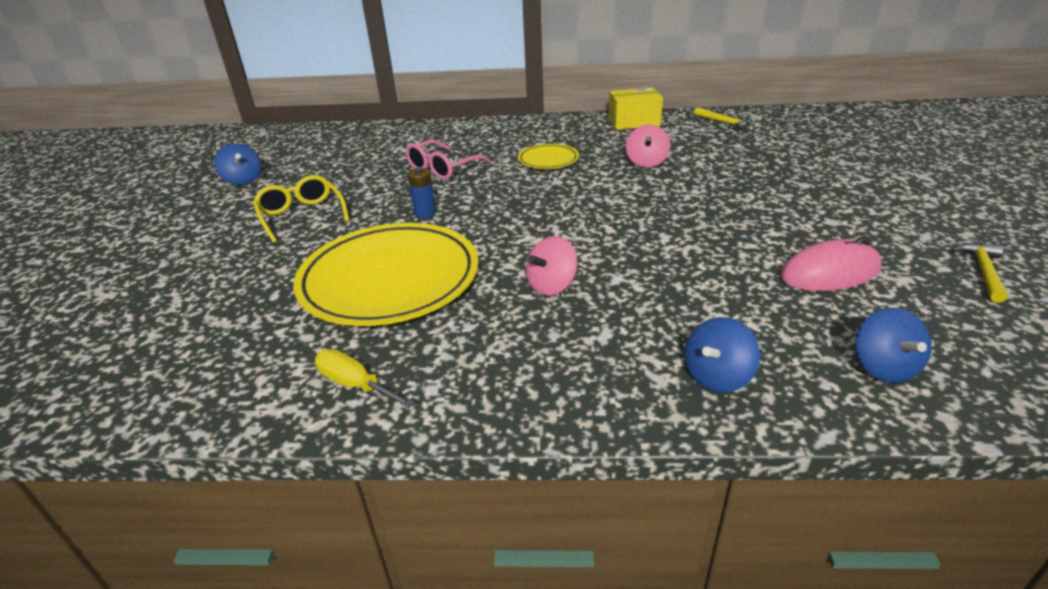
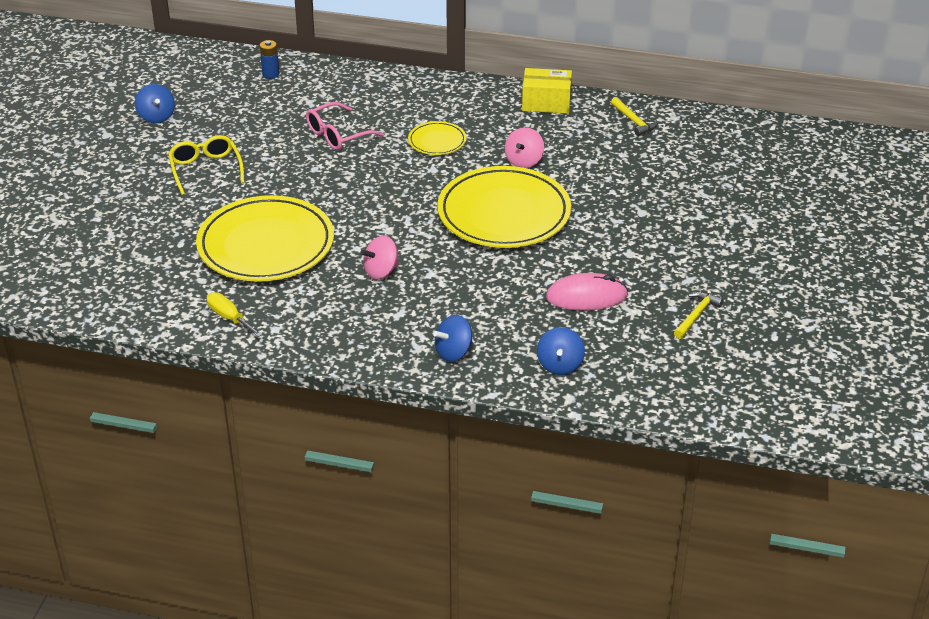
camera: 10 degrees right, 5 degrees up
blue battery [408,167,436,218] -> blue battery moved to [260,40,279,79]
none -> yellow plate [437,166,571,248]

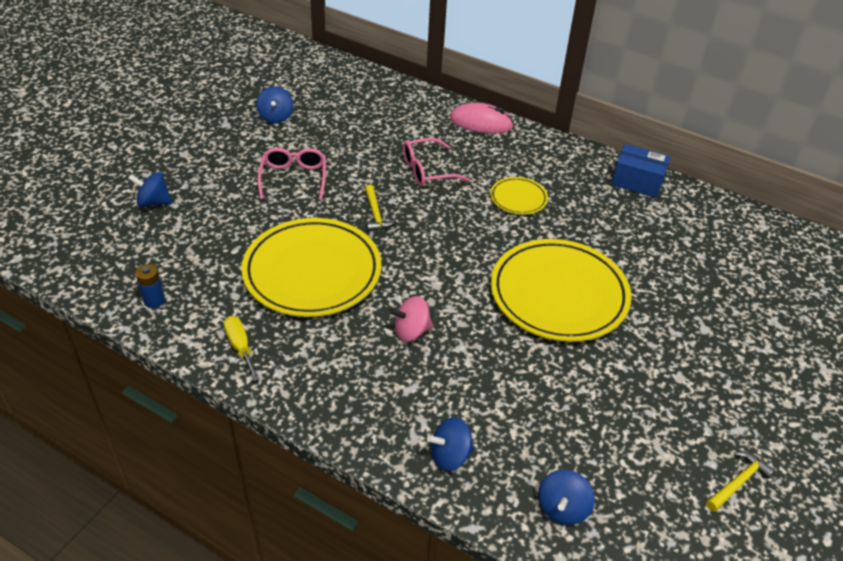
camera: 15 degrees right, 5 degrees up
yellow glasses [168,135,245,195] -> pink glasses [257,148,326,200]
blue battery [260,40,279,79] -> blue battery moved to [136,264,165,308]
pink spinning top [505,127,544,168] -> none
yellow box [522,68,572,114] -> blue box [611,144,671,198]
pink mouse [546,273,628,310] -> pink mouse moved to [450,103,514,133]
yellow hammer [611,97,658,136] -> yellow hammer moved to [365,185,396,232]
none -> blue spinning top [128,172,172,207]

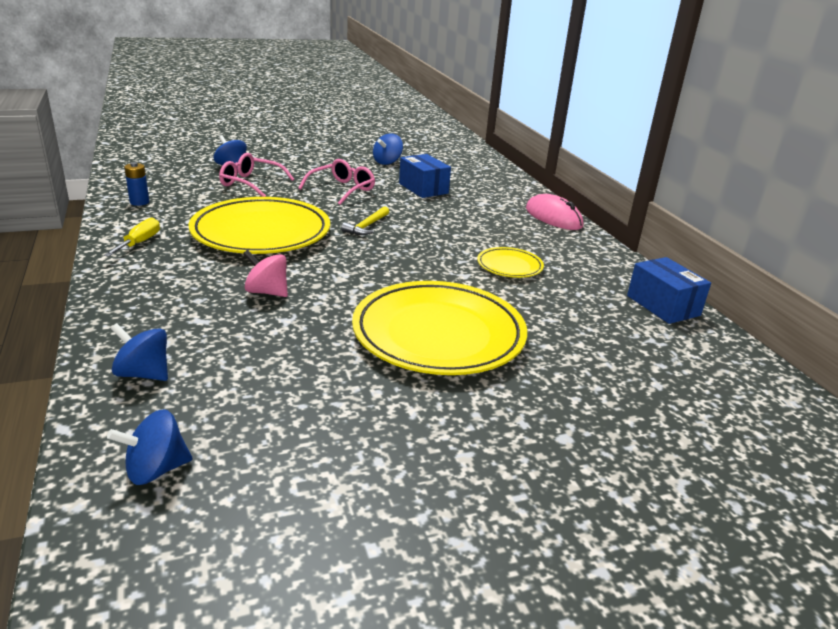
camera: 40 degrees right, 15 degrees down
pink glasses [403,138,470,186] -> pink glasses moved to [219,153,294,197]
yellow hammer [706,452,775,512] -> none
none -> blue box [399,154,451,198]

